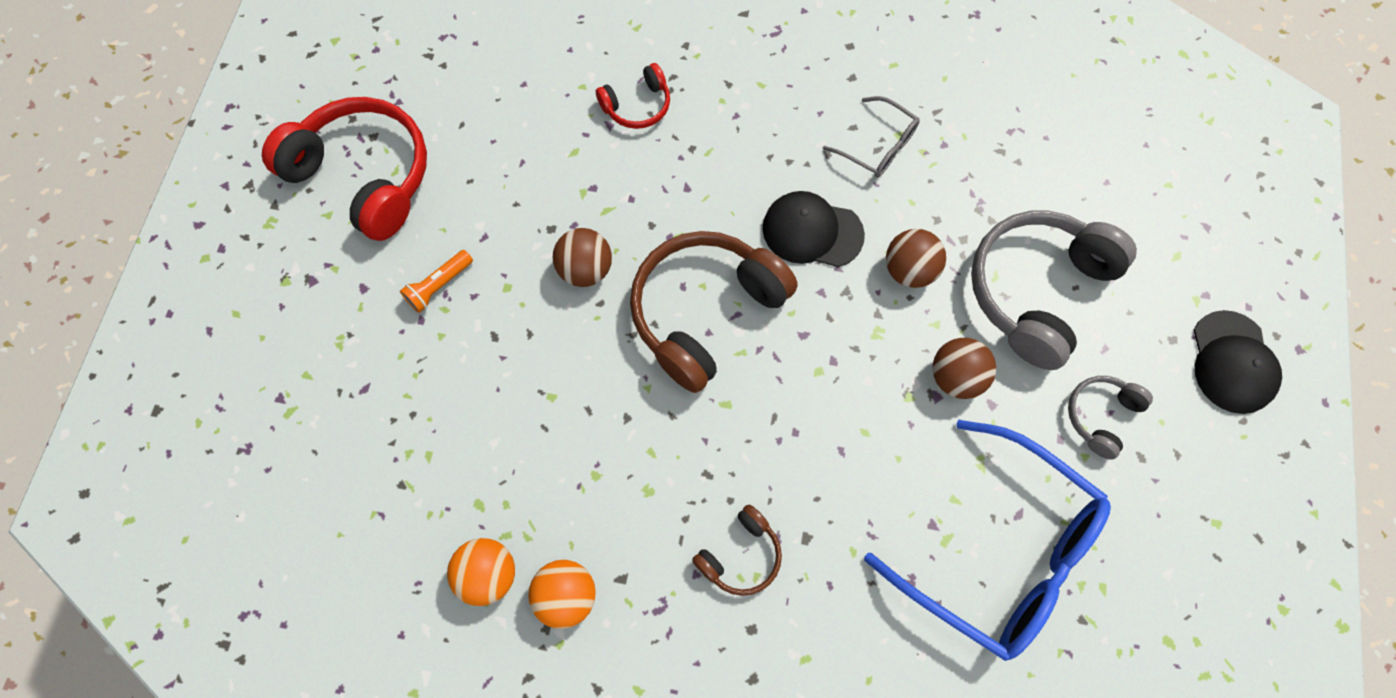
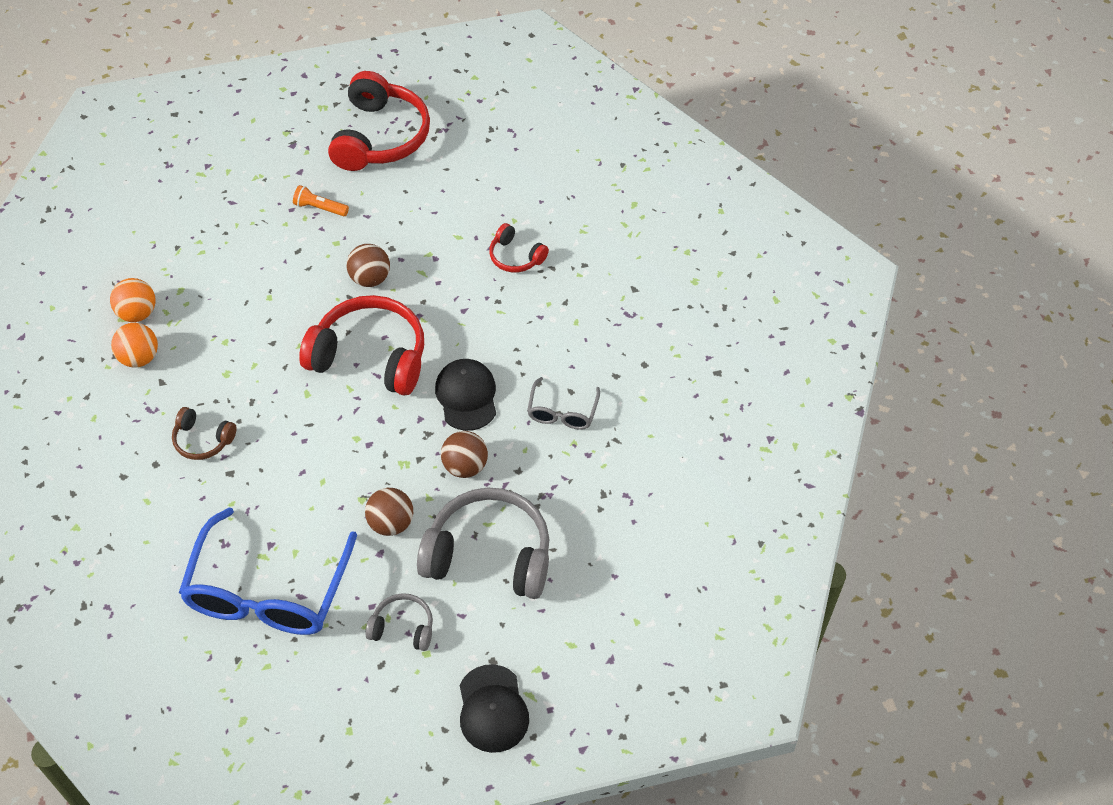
camera: 65 degrees right, 15 degrees down
brown headphones [630,231,798,393] -> red headphones [299,295,424,396]
black cap [1194,310,1282,414] -> black cap turned 75 degrees counterclockwise [460,664,529,753]

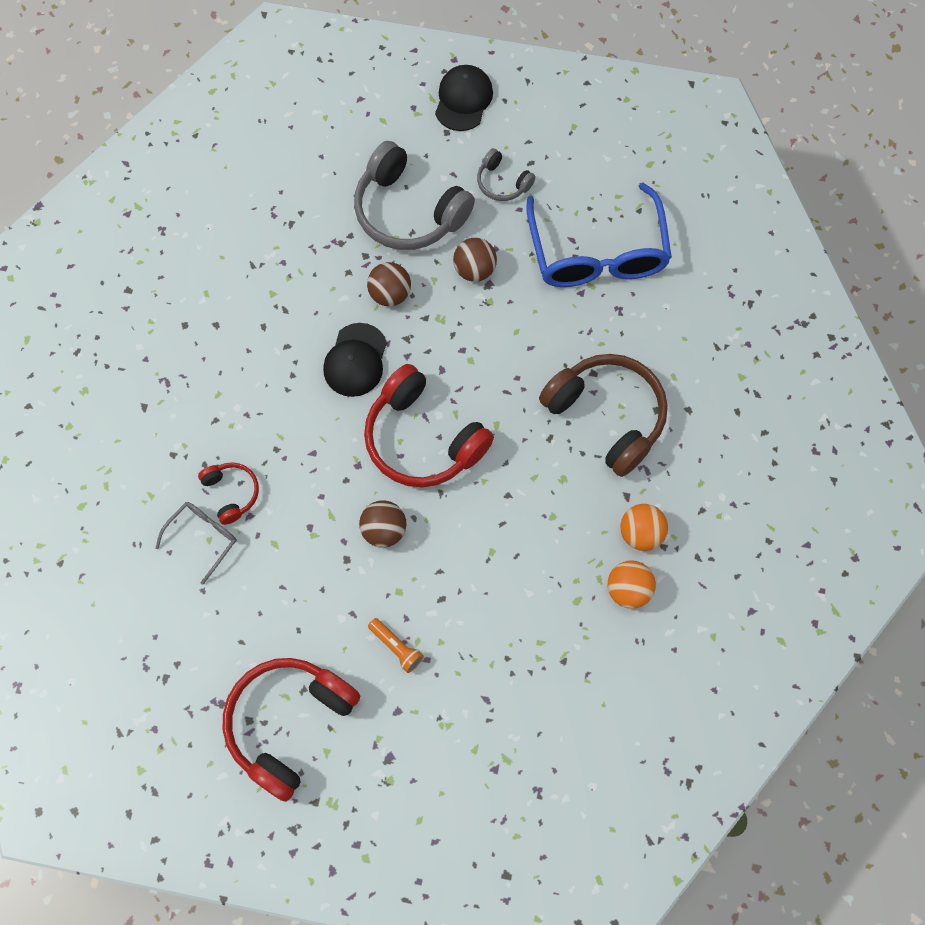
camera: 155 degrees left, 15 degrees up
brown headphones [172,407,237,460] -> brown headphones [539,354,668,477], size x2.03
blue glasses [179,507,357,635] -> blue glasses turned 135 degrees clockwise [526,183,672,287]
grey glasses [527,377,600,430] -> grey glasses moved to [155,502,237,585]

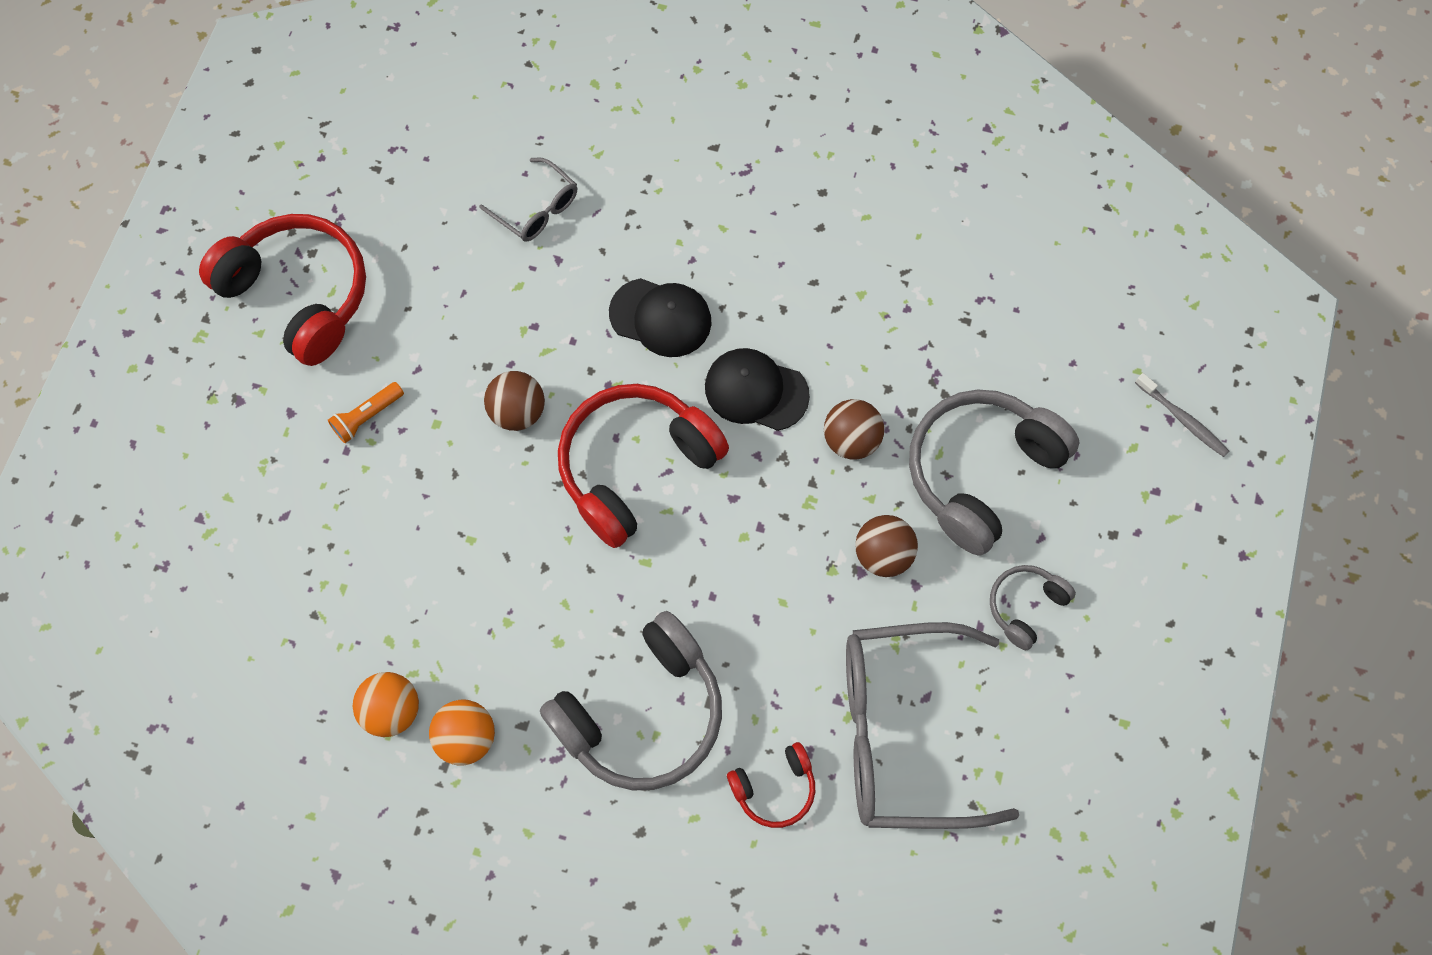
camera: 95 degrees right, 0 degrees up
red headphones [198,462,259,525] -> red headphones moved to [727,742,815,828]
black cap [435,65,493,131] -> black cap moved to [609,278,712,357]
blue glasses [526,183,672,287] -> grey glasses [846,622,1019,829]
brown headphones [539,354,668,477] -> grey headphones [540,611,722,790]
none -> grey toothbrush [1135,373,1229,457]

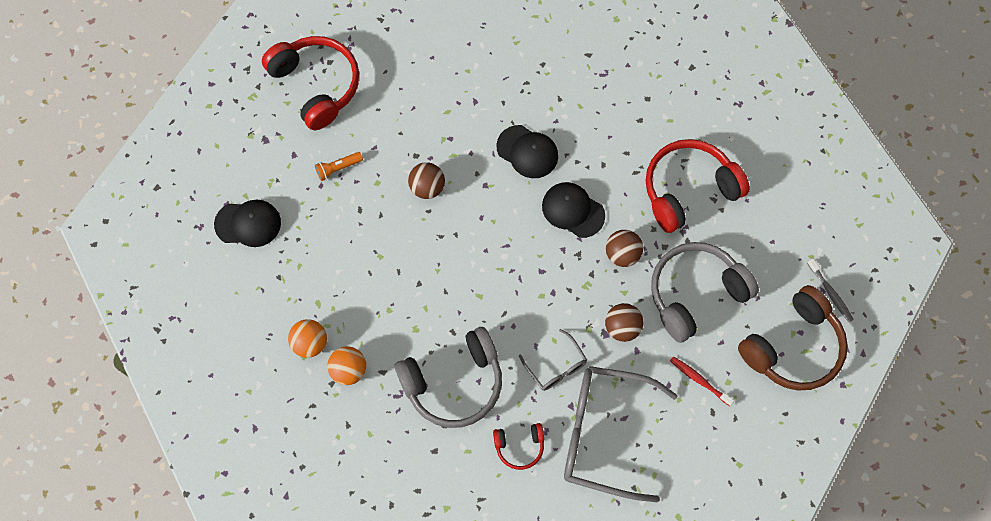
camera: 15 degrees right, 0 degrees up
grey glasses [479,157,577,242] -> grey glasses moved to [519,329,587,391]
red headphones [558,384,729,548] -> red headphones moved to [646,139,750,233]
grey headphones [990,565,1076,650] -> red toothbrush [670,356,734,406]
none -> black cap [214,200,281,247]
none -> brown headphones [738,285,848,391]

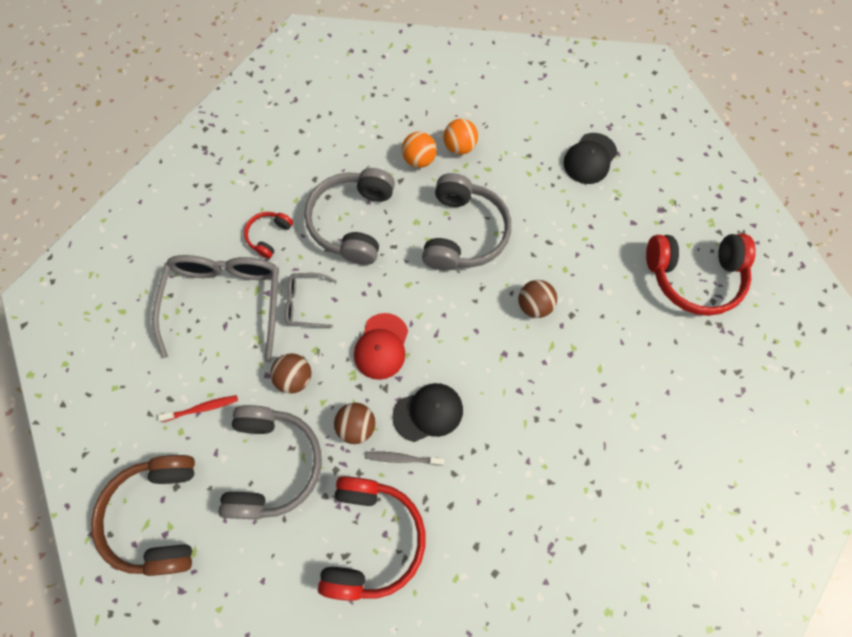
camera: 125 degrees right, 0 degrees up
orange flashlight [315,152,363,181] -> none
black cap [496,125,558,178] -> none
grey glasses [564,366,678,503] -> grey glasses turned 45 degrees counterclockwise [152,255,279,363]
grey toothbrush [807,259,854,322] -> grey toothbrush moved to [365,452,444,465]
none -> red cap [354,313,408,380]
none -> grey headphones [422,173,511,271]

